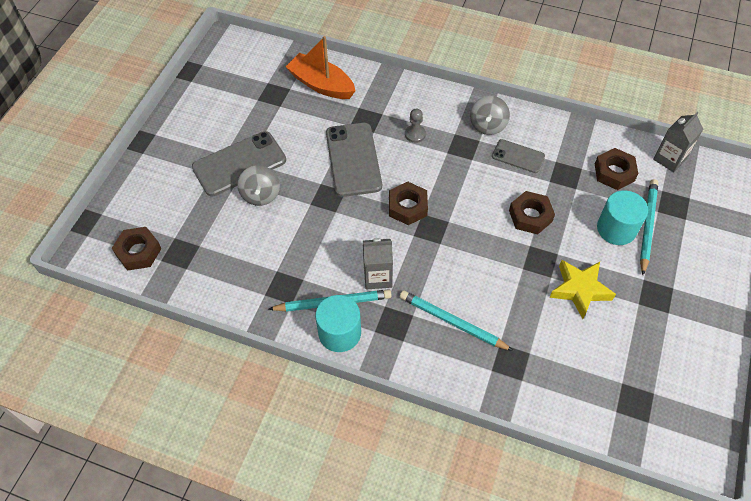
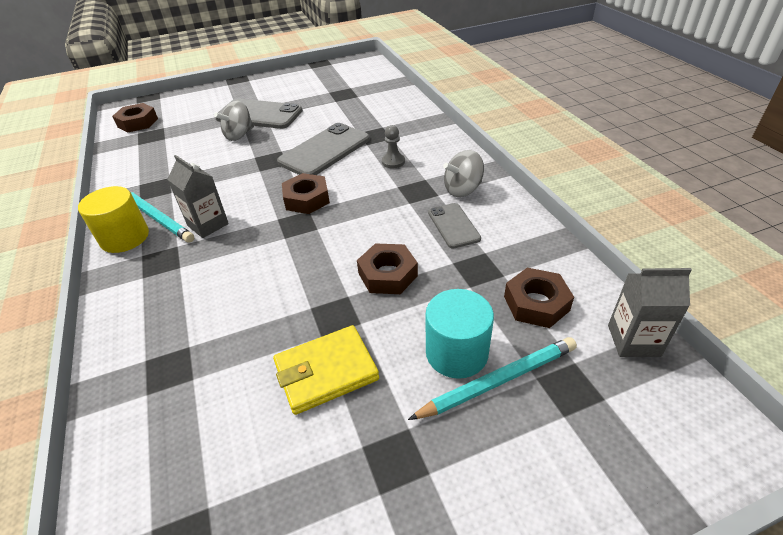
camera: 50 degrees right, 15 degrees down
orange boat [285,36,356,99] -> none
turquoise cylinder [315,295,361,352] -> yellow cylinder [78,186,149,253]
turquoise pencil [400,290,513,351] -> none
yellow star [549,260,616,319] -> yellow wallet [273,325,379,415]

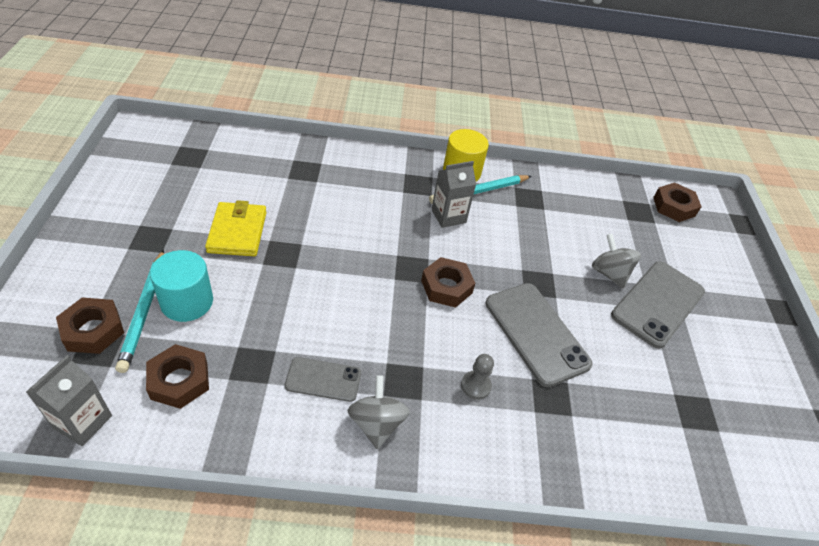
camera: 105 degrees right, 5 degrees up
brown nut [357,243,418,294] -> brown nut moved to [56,297,124,354]

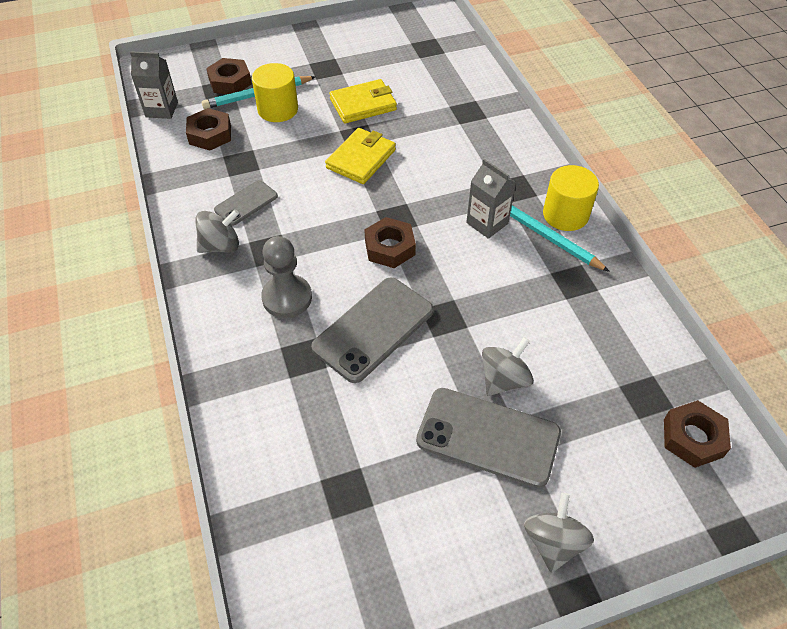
camera: 75 degrees right, 5 degrees up
turquoise cylinder [150,250,213,322] -> yellow cylinder [252,63,298,122]
grey phone [285,357,361,402] -> grey phone turned 60 degrees clockwise [214,180,278,226]
grey pawn [461,354,494,400] -> grey pawn [261,236,312,318], size x1.72
none -> yellow wallet [325,128,396,184]
none -> grey spinning top [524,492,594,573]

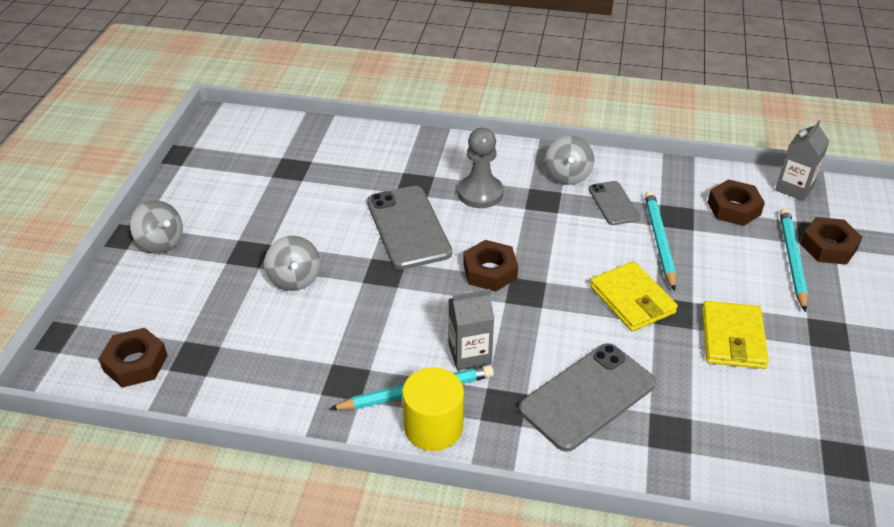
camera: 120 degrees right, 10 degrees down
yellow cylinder [252,63,298,122] -> none
grey phone [416,388,561,488] -> grey phone moved to [519,343,656,452]
none -> turquoise pencil [645,191,676,291]

